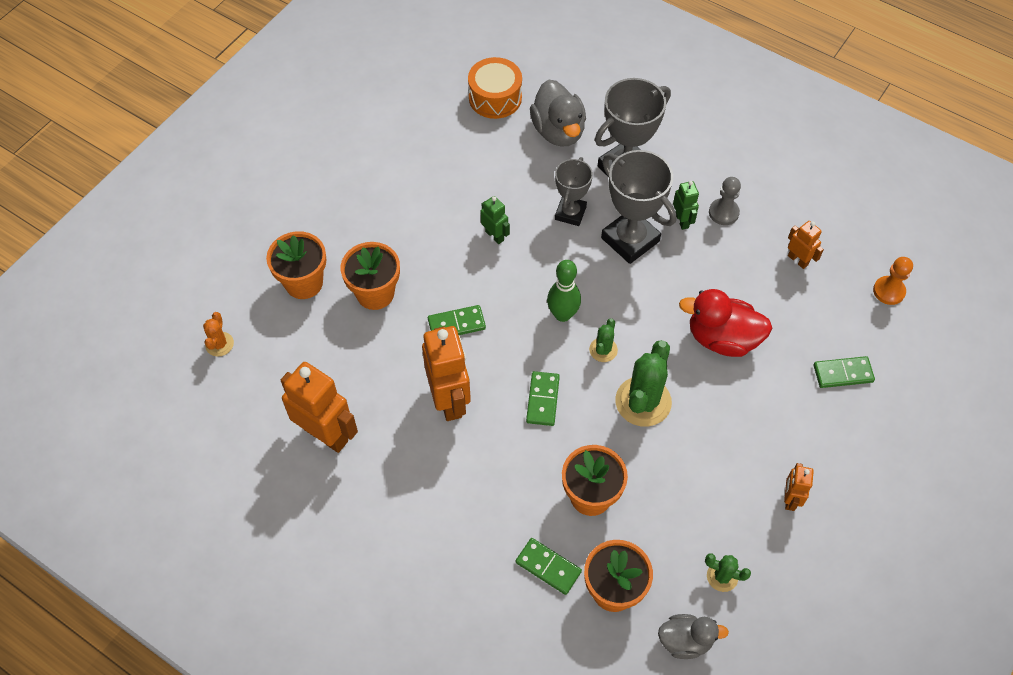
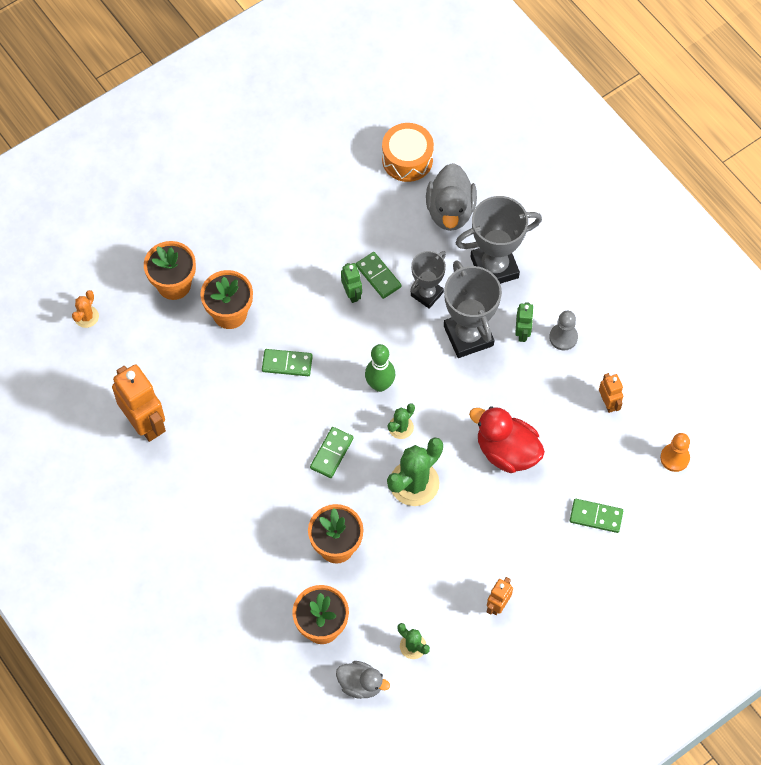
camera: 20 degrees right, 5 degrees up
orange robot [422,326,471,421] -> none
green domino [516,538,582,595] -> green domino moved to [356,252,402,299]

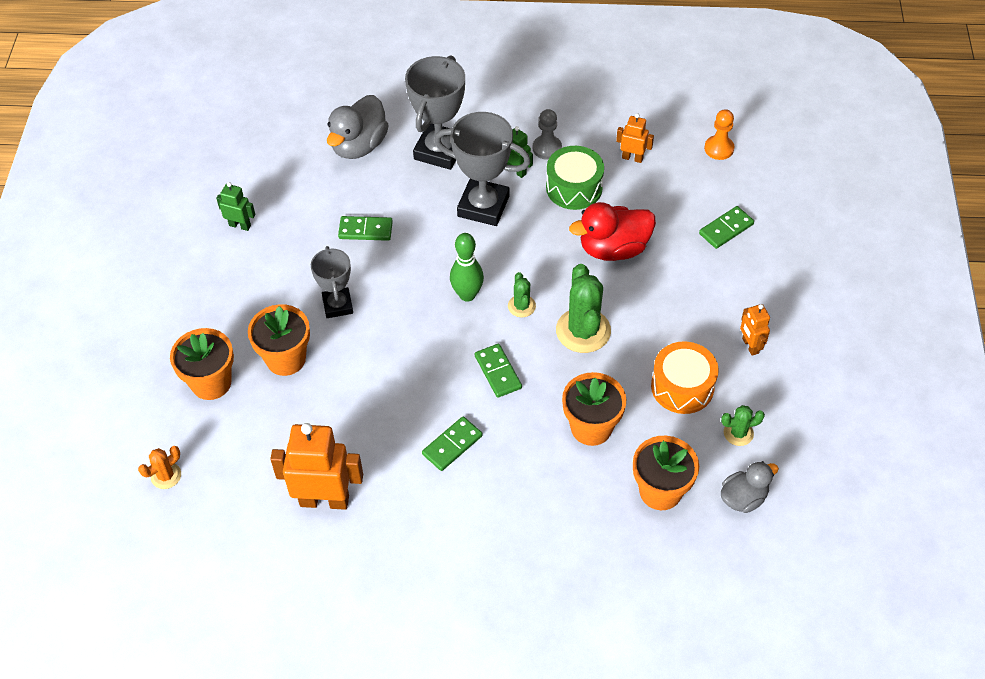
camera: 50 degrees left, 10 degrees down
orange cactus [72,290,99,328] -> orange cactus turned 75 degrees clockwise [138,446,181,489]
green domino [262,349,313,376] -> green domino moved to [422,416,483,471]
green robot [341,263,362,303] -> green robot moved to [216,182,255,231]
orange drum [382,123,434,182] -> orange drum moved to [651,341,719,414]
grey trophy [410,251,446,309] -> grey trophy moved to [311,246,353,318]
grey duck [426,163,477,231] -> grey duck turned 75 degrees clockwise [327,95,389,159]
none -> green drum [546,146,604,210]

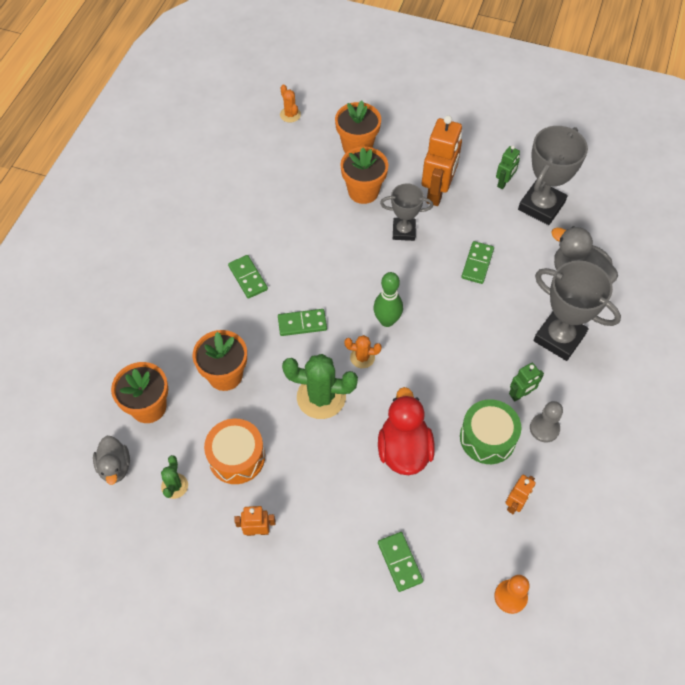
camera: 105 degrees right, 5 degrees up
orange robot [270,423,363,510] -> orange robot moved to [422,115,462,206]
grey trophy [434,112,530,226] -> grey trophy moved to [518,126,588,225]
green cactus [508,272,536,317] -> orange cactus [345,335,382,368]

